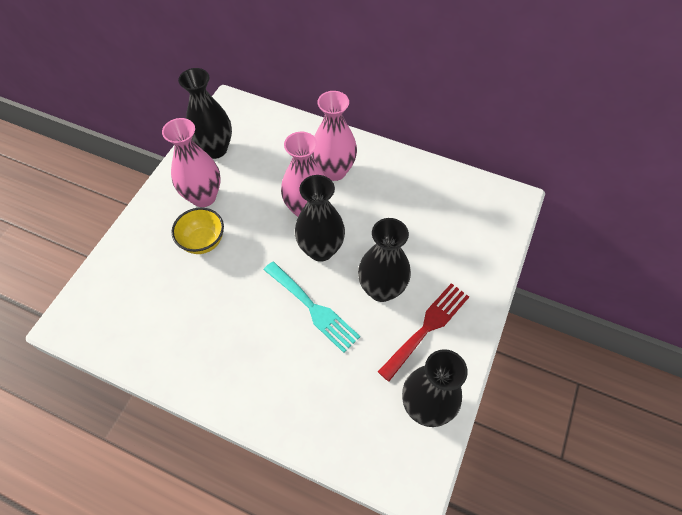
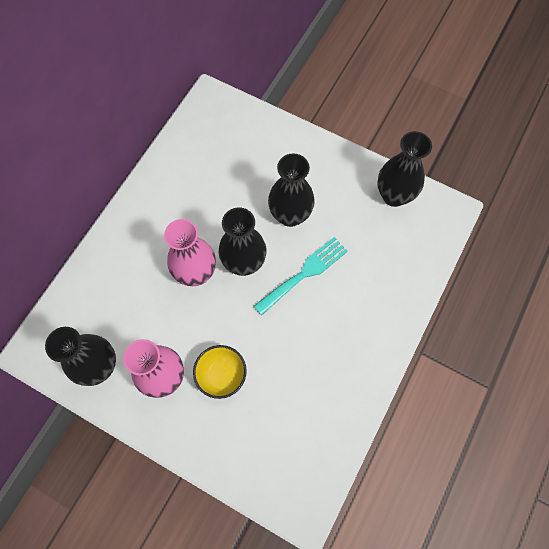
camera: 85 degrees left, 10 degrees up
pink vase [312,91,357,181] -> none
red fork [378,283,469,381] -> none

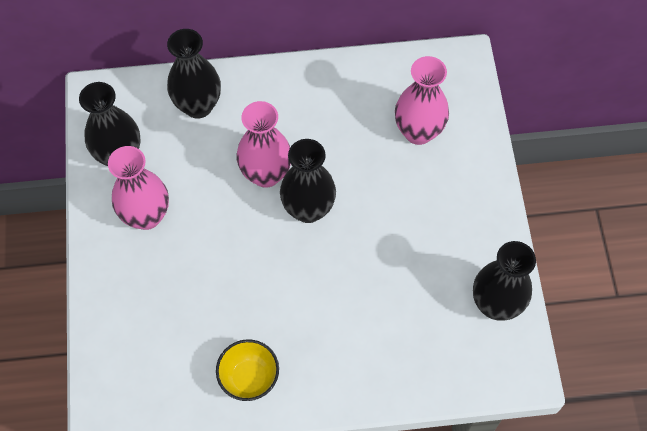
camera: 55 degrees right, 5 degrees down
yellow bowl [193,345,247,399] -> yellow bowl moved to [216,339,279,401]
turquoise fork [254,237,348,315] -> none
black vase [268,153,315,227] -> black vase moved to [167,29,221,119]
none -> pink vase [395,56,449,145]

